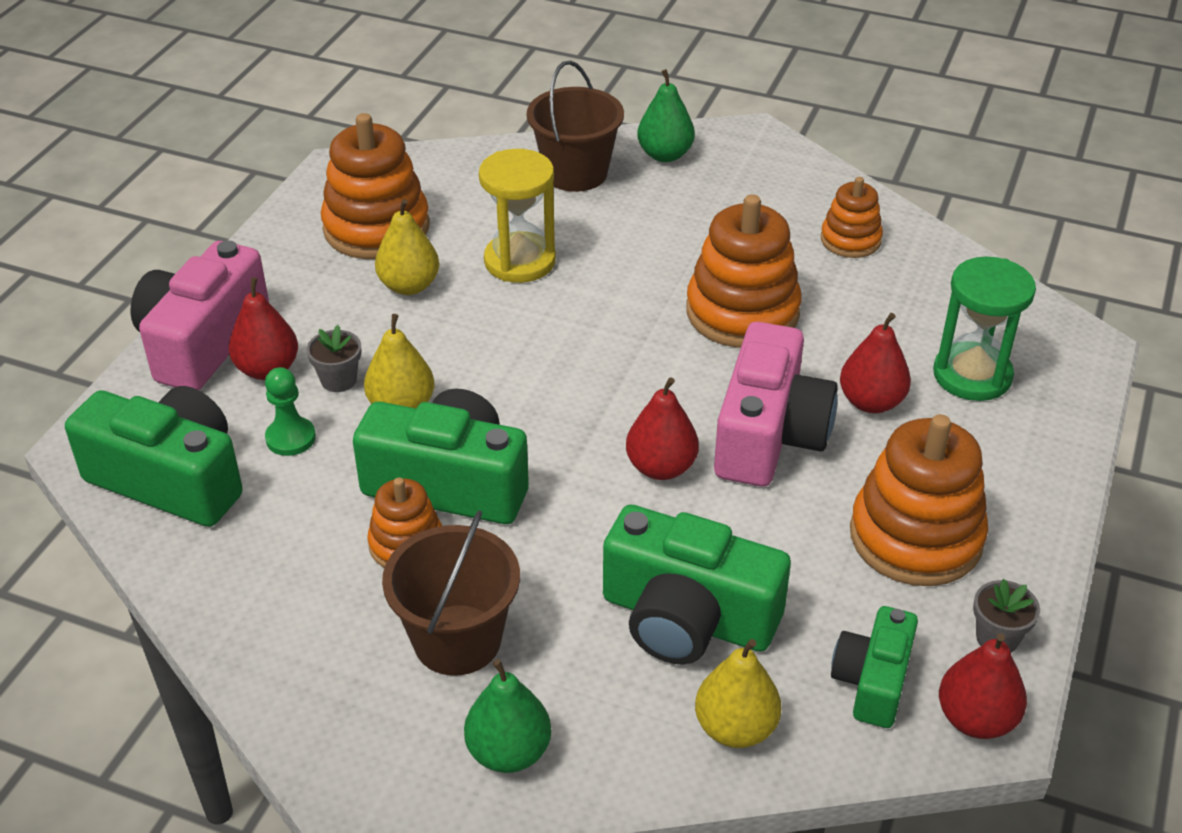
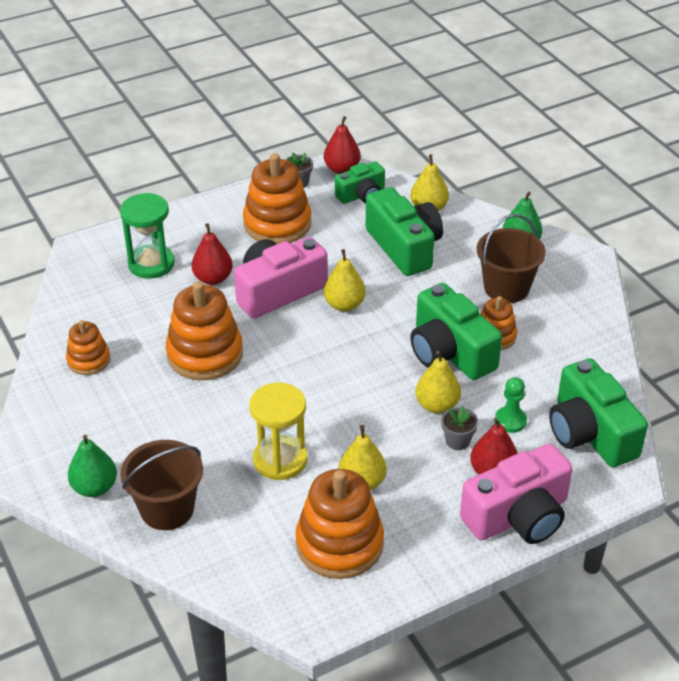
camera: 140 degrees left, 0 degrees up
red pear [626,377,699,480] -> yellow pear [324,249,366,312]

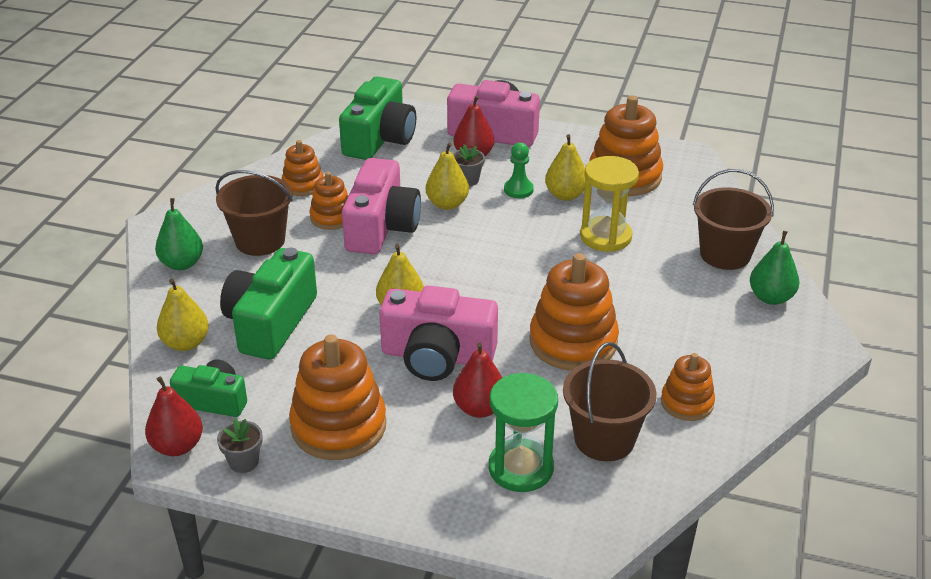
camera: 135 degrees left, 5 degrees down
green camera [410,283,502,380] -> pink camera [342,158,421,254]
green pawn [495,377,527,433] -> green pawn moved to [504,142,534,198]
none -> orange stacking toy [282,140,324,196]
none -> brown bucket [563,342,657,461]

